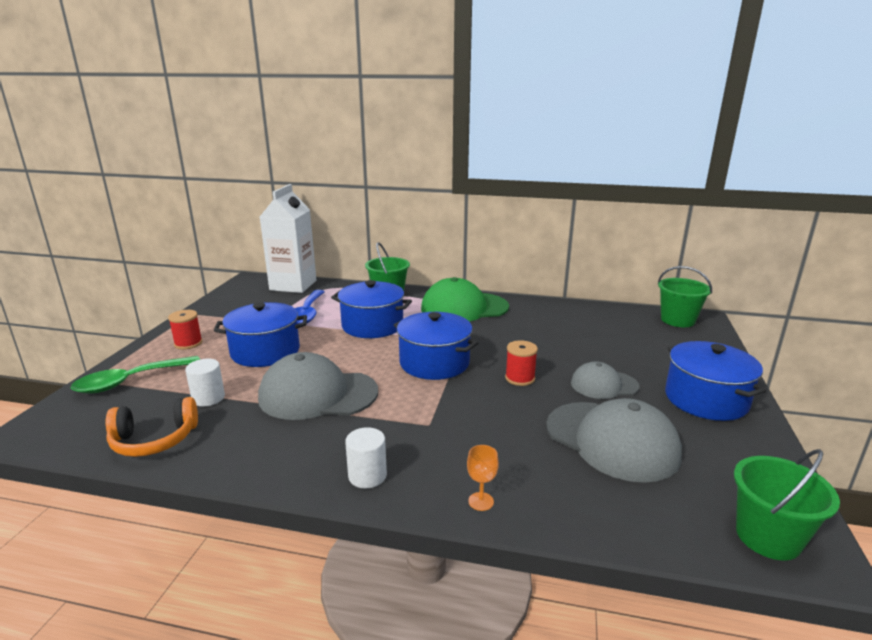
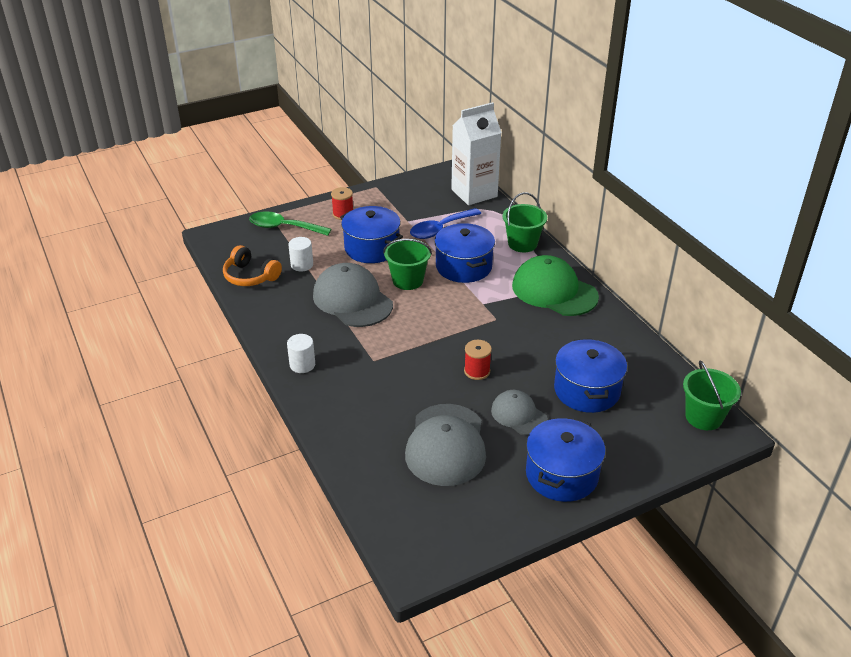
camera: 50 degrees right, 15 degrees up
blue pot [394,312,478,380] -> blue pot moved to [554,339,627,413]
orange goblet [467,445,499,511] -> none
green bucket [734,449,840,561] -> green bucket moved to [383,239,432,290]

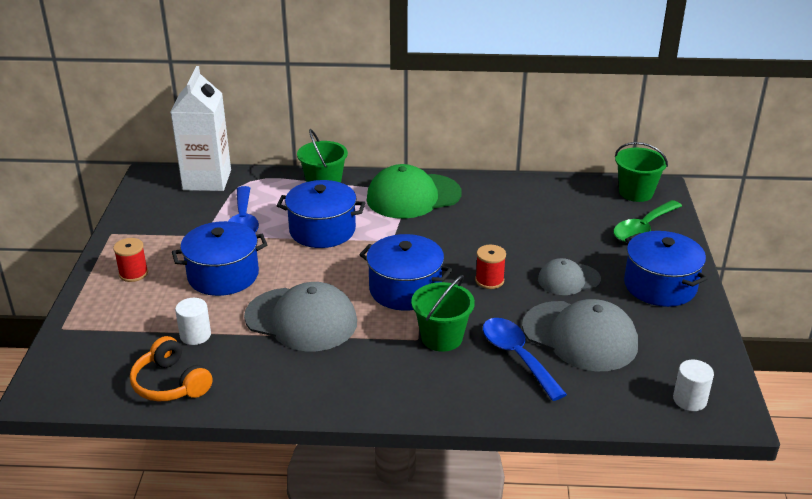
camera: 60 degrees left, 5 degrees down
orange headphones [223,245,282,286] -> orange headphones turned 75 degrees clockwise [130,336,212,402]
green spoon [249,211,331,236] -> green spoon moved to [613,200,682,242]
white cylinder [287,334,315,373] -> white cylinder moved to [673,360,714,411]
grey cap [313,263,393,327] -> grey cap turned 150 degrees counterclockwise [244,282,357,351]
green bucket [383,239,432,290] -> green bucket moved to [411,275,475,352]
blue pot [554,339,627,413] -> blue pot moved to [359,234,452,311]
none -> blue spoon [483,318,567,401]

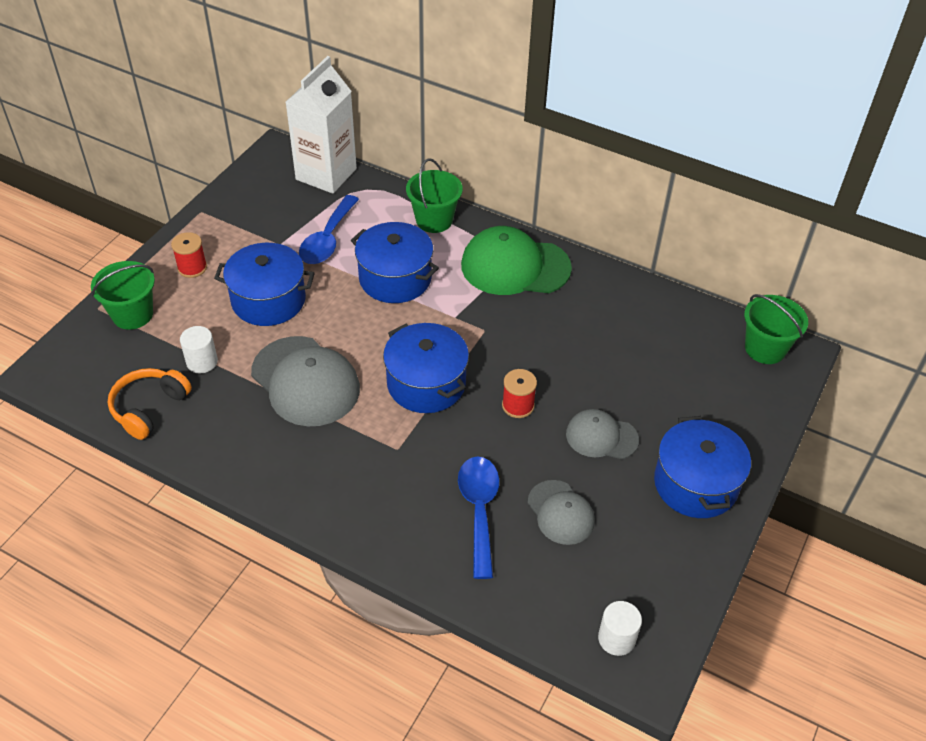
camera: 25 degrees right, 15 degrees up
orange headphones [130,336,212,402] -> orange headphones turned 45 degrees clockwise [108,368,192,440]
green bucket [411,275,475,352] -> green bucket moved to [91,261,155,330]
grey cap [522,299,638,371] -> grey cap [528,480,595,545], size x0.58
green spoon [613,200,682,242] -> none

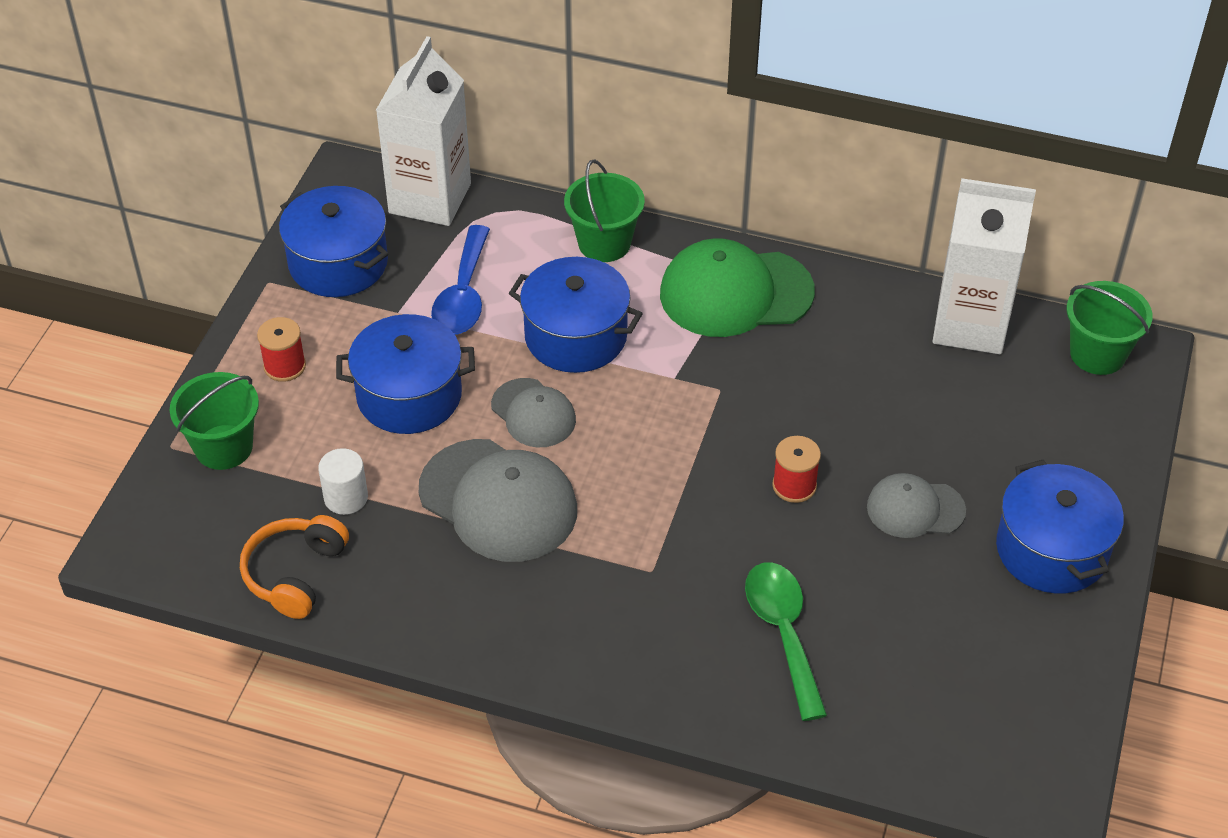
camera: 10 degrees left, 0 degrees up
blue pot [383,323,469,413] -> blue pot moved to [279,186,388,297]
blue spoon [458,457,499,579] -> green spoon [745,562,827,721]
grey cap [528,480,595,545] -> grey cap moved to [491,378,576,447]
white cylinder [598,601,642,656] -> none
none -> white carton [932,178,1036,354]

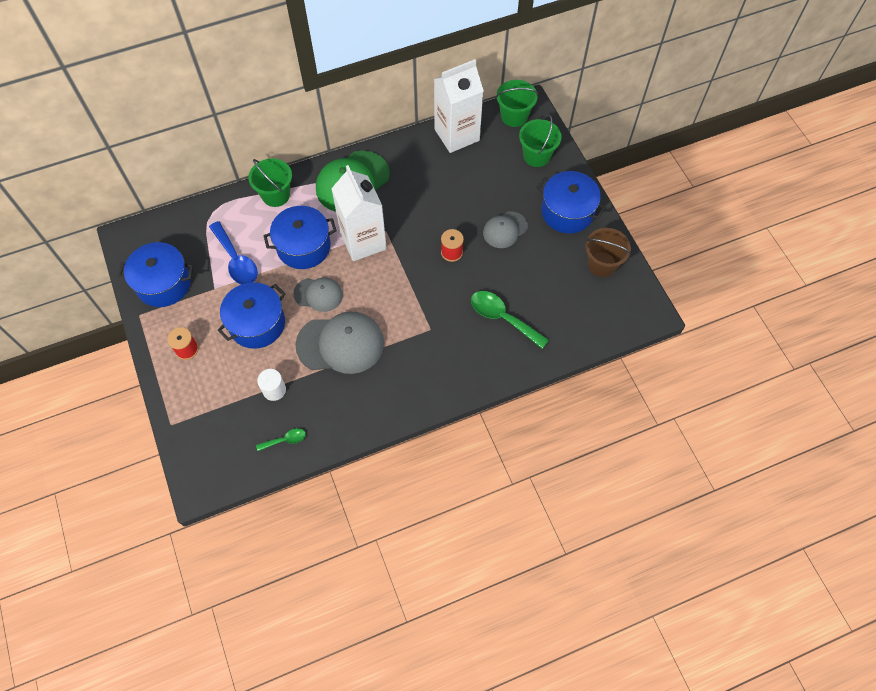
camera: 40 degrees left, 15 degrees up
green bucket [170,372,259,470] -> green bucket moved to [519,115,562,167]
orange headphones [240,515,349,619] -> green spoon [256,428,306,451]
white carton [376,36,471,226] -> white carton moved to [331,165,387,261]
none -> brown bucket [585,228,631,277]

